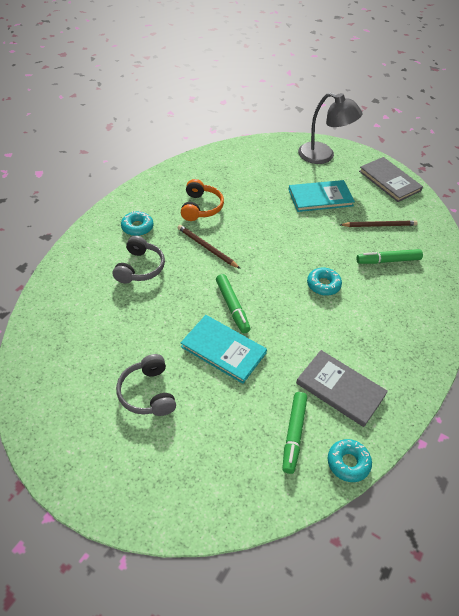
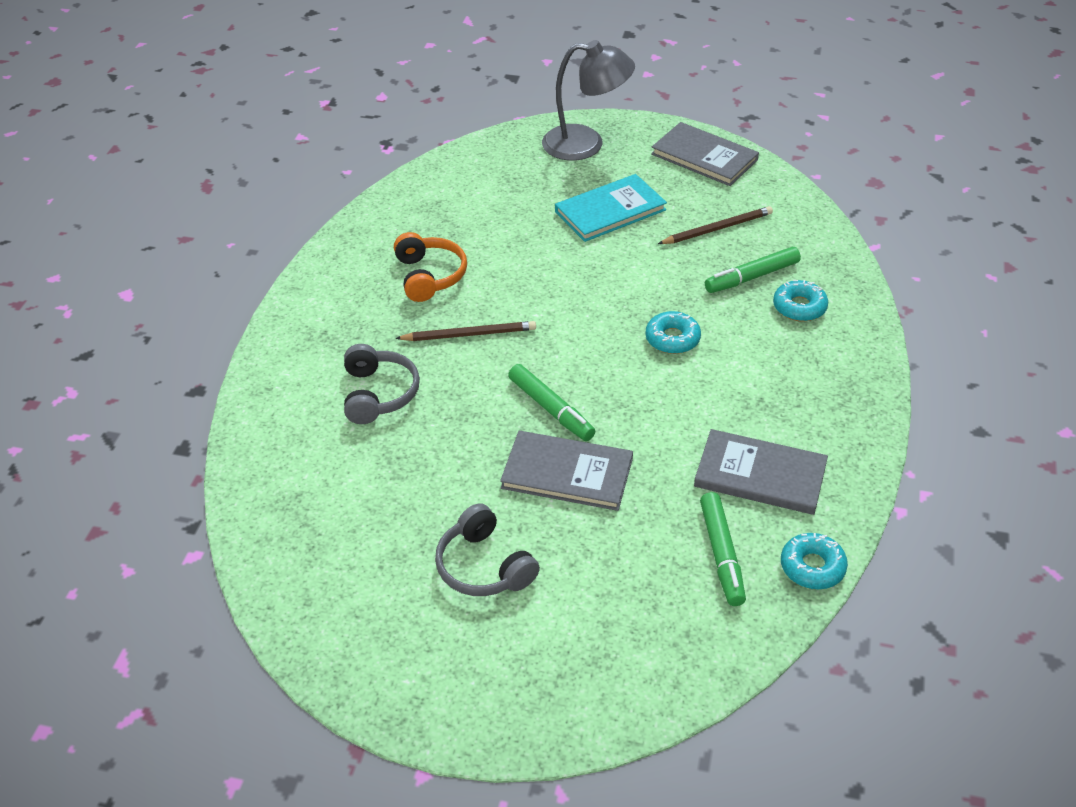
camera: 15 degrees left, 5 degrees down
turquoise donut [121,211,153,236] -> turquoise donut moved to [773,280,828,321]
brown pencil [178,225,240,269] -> brown pencil turned 150 degrees clockwise [395,321,536,341]
turquoise book [181,315,267,384] -> grey book [500,431,633,511]

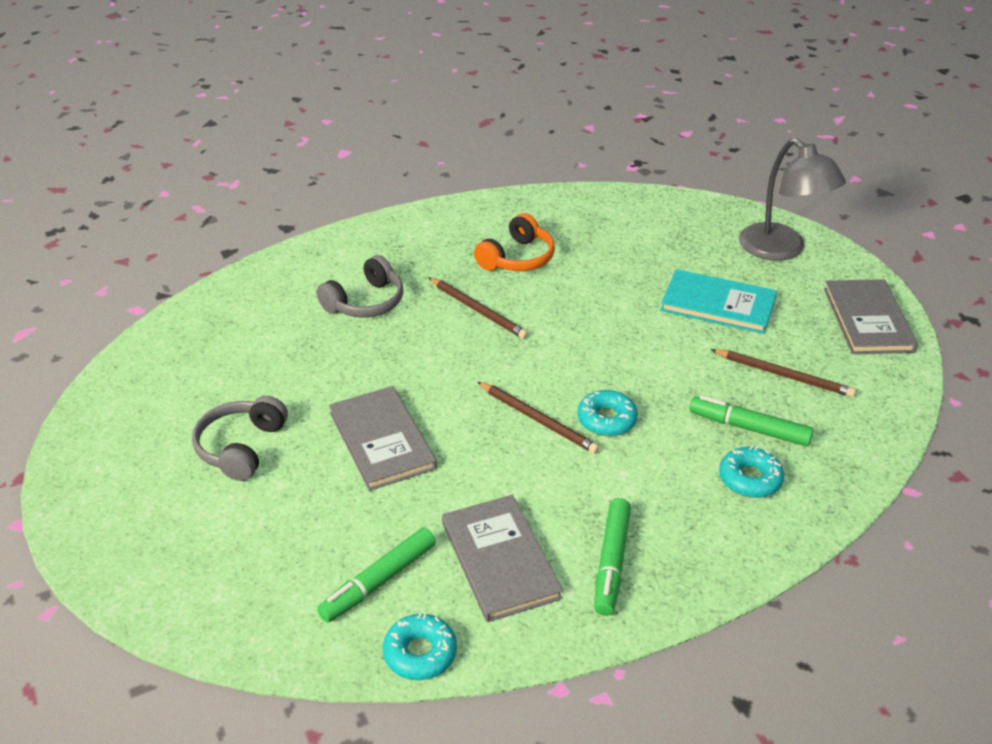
camera: 50 degrees right, 5 degrees down
green marker [508,364,595,441] -> green marker moved to [594,498,631,616]
none -> brown pencil [478,382,600,454]

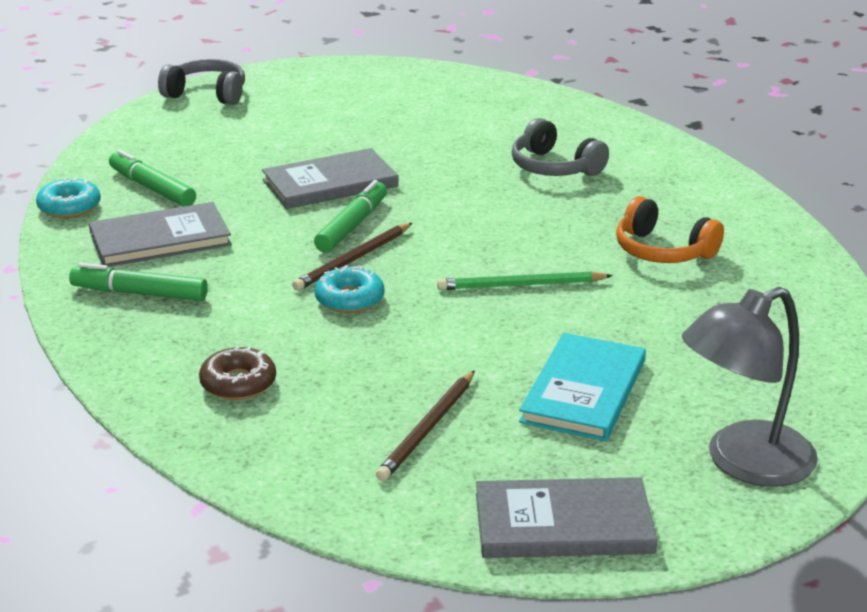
camera: 90 degrees right, 10 degrees down
grey headphones [192,396,288,481] -> grey headphones moved to [158,59,245,105]
brown pencil [428,277,528,339] -> none
green marker [690,395,814,447] -> green marker moved to [314,180,387,253]
turquoise donut [719,446,784,498] -> brown donut [199,346,276,400]
none -> green pencil [437,271,613,290]

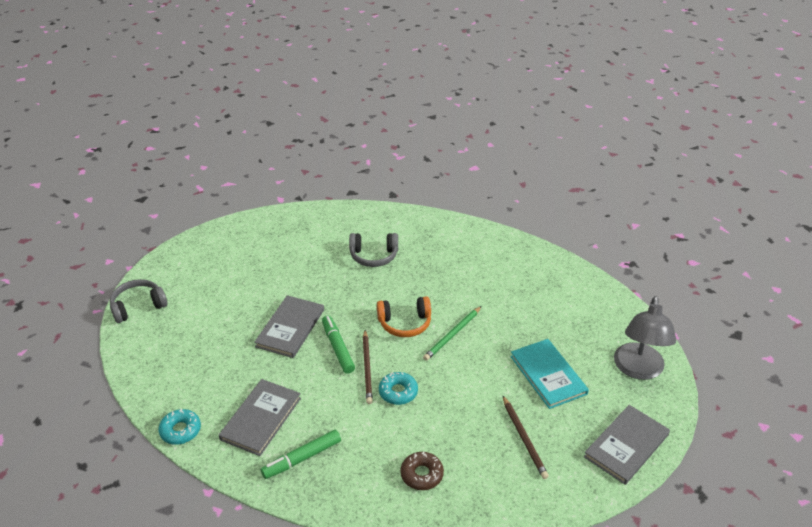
camera: 45 degrees left, 10 degrees up
green marker [109,150,196,206] -> none
orange headphones [616,196,724,263] -> orange headphones moved to [377,296,431,337]

